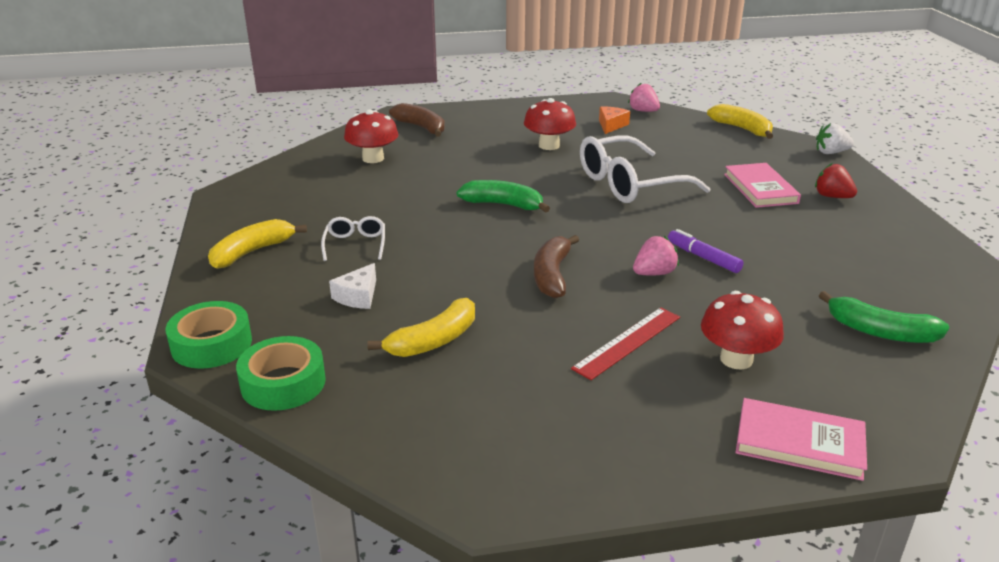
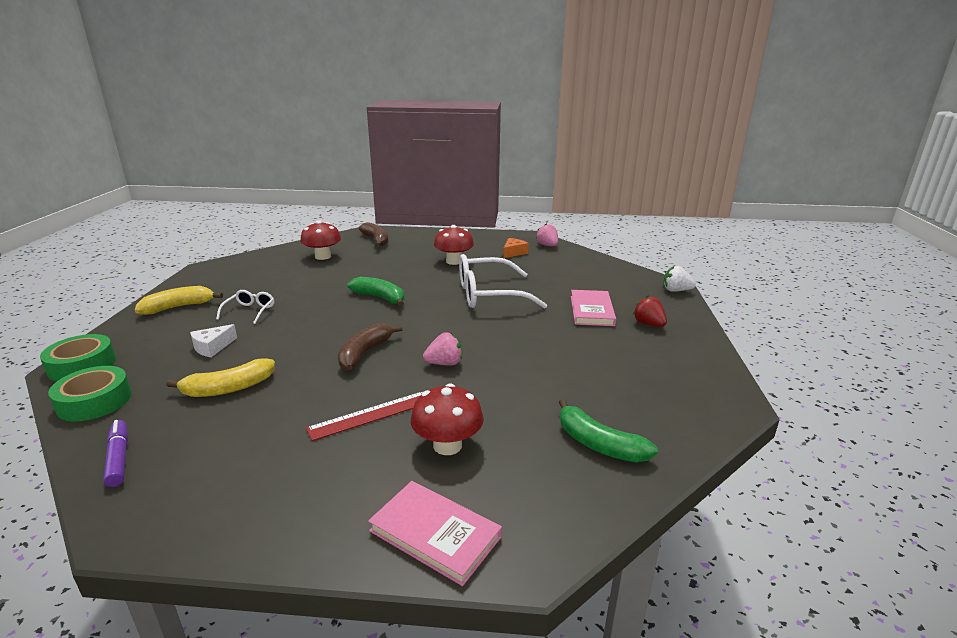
camera: 15 degrees right, 5 degrees down
purple marker [668,229,744,273] -> purple marker moved to [103,420,128,487]
yellow banana [707,104,773,139] -> none

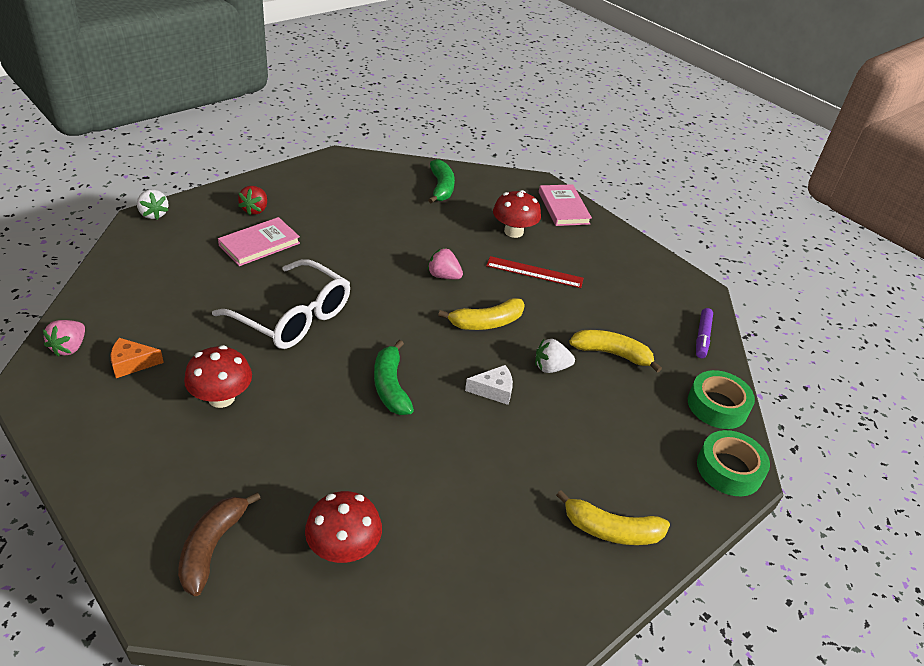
camera: 140 degrees left, 15 degrees up
white cheese [190,324,237,357] -> white cheese moved to [465,365,513,405]
white glasses [216,290,274,324] -> none
brown banana [338,323,403,371] -> yellow banana [438,298,525,330]
none -> white strawberry [535,339,575,373]

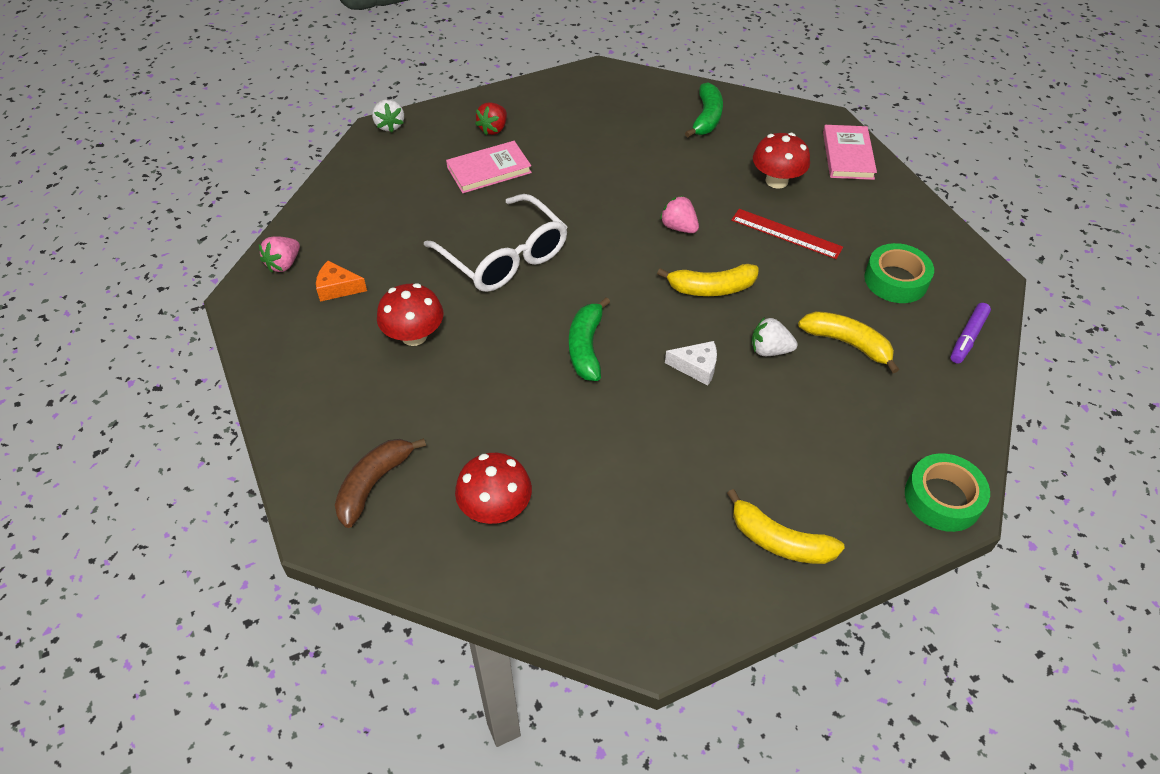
camera: 20 degrees right, 10 degrees up
green tape [688,370,755,429] -> green tape moved to [864,243,934,303]

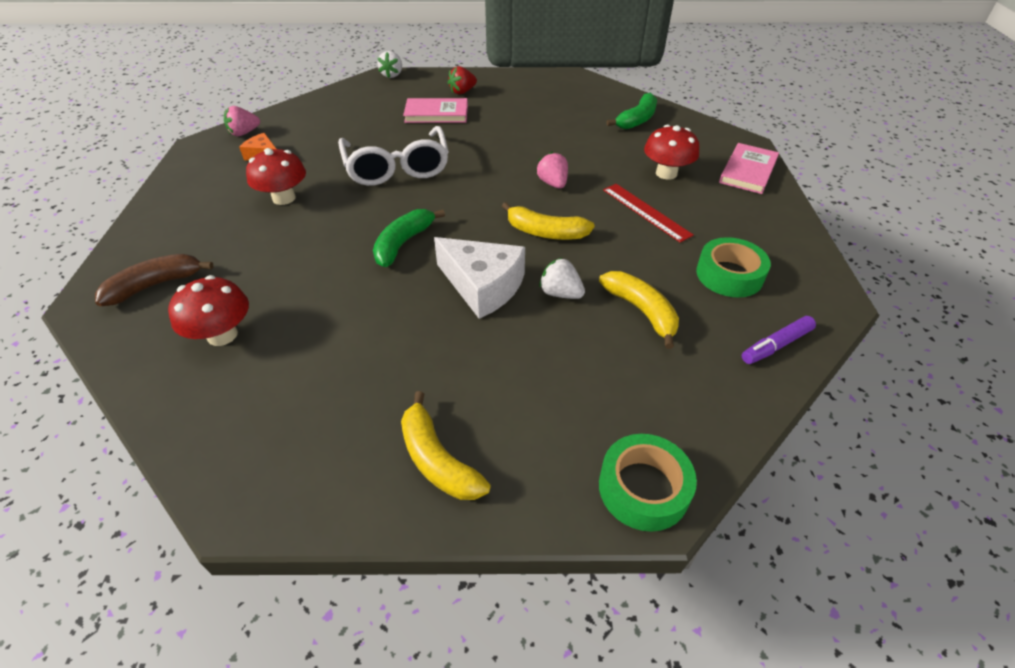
camera: 25 degrees right, 5 degrees down
white cheese [665,341,717,386] -> white cheese [434,237,525,319], size x1.87

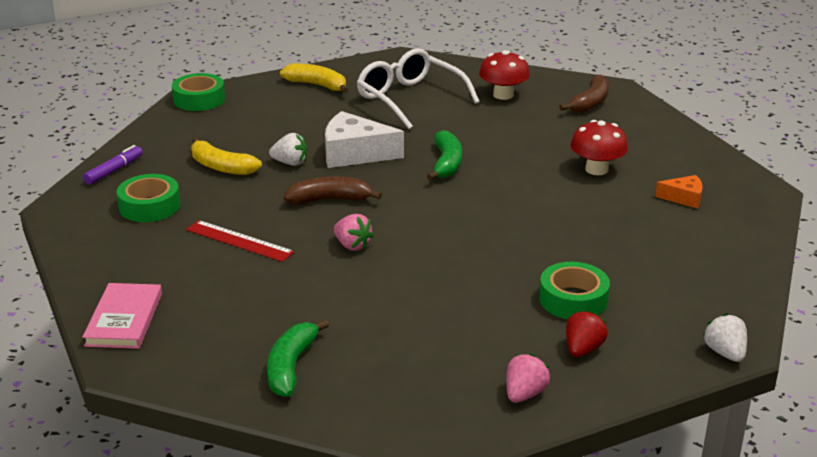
camera: 155 degrees right, 15 degrees down
pink strawberry [224,106,260,136] -> pink strawberry moved to [506,354,550,403]
white glasses [338,126,449,186] -> white glasses moved to [357,48,479,129]
pink book [403,98,468,123] -> green tape [539,262,610,319]
yellow banana [502,202,595,240] -> brown banana [284,177,382,204]
red mushroom [644,125,699,180] -> none

